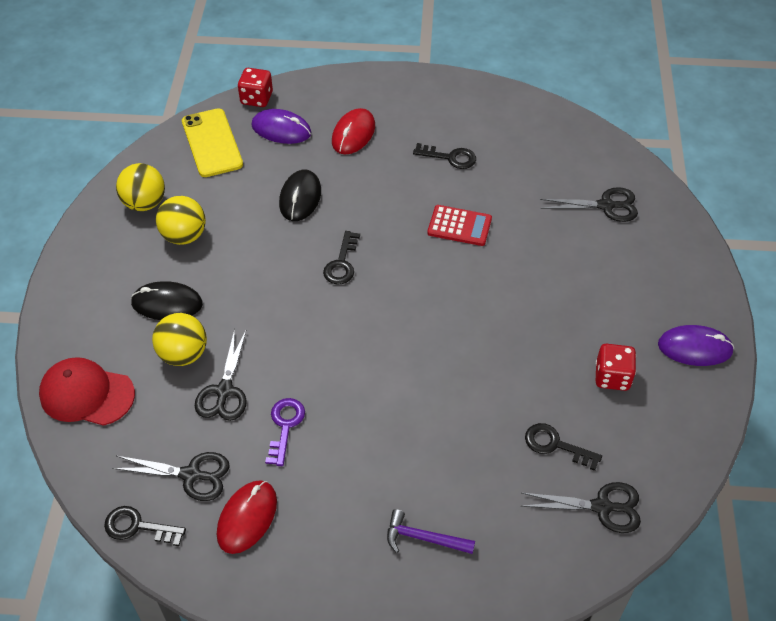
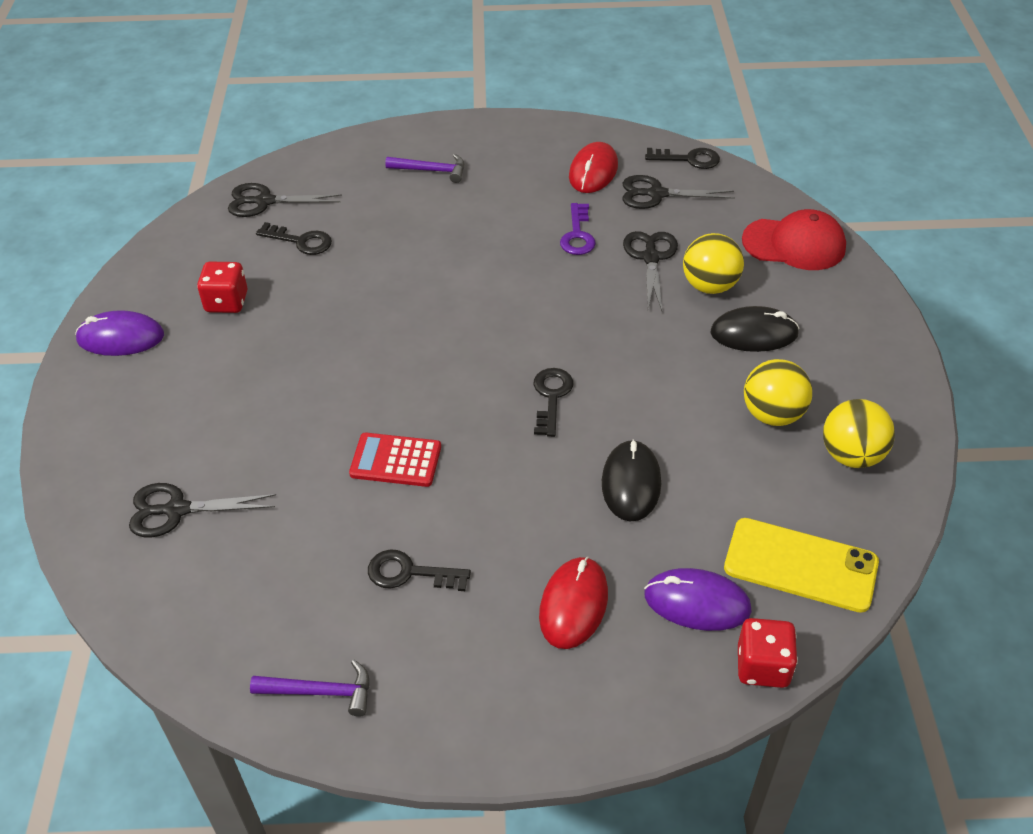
camera: 175 degrees right, 5 degrees down
yellow phone [182,108,243,177] -> yellow phone turned 45 degrees counterclockwise [724,518,879,613]
none -> purple hammer [250,660,369,717]

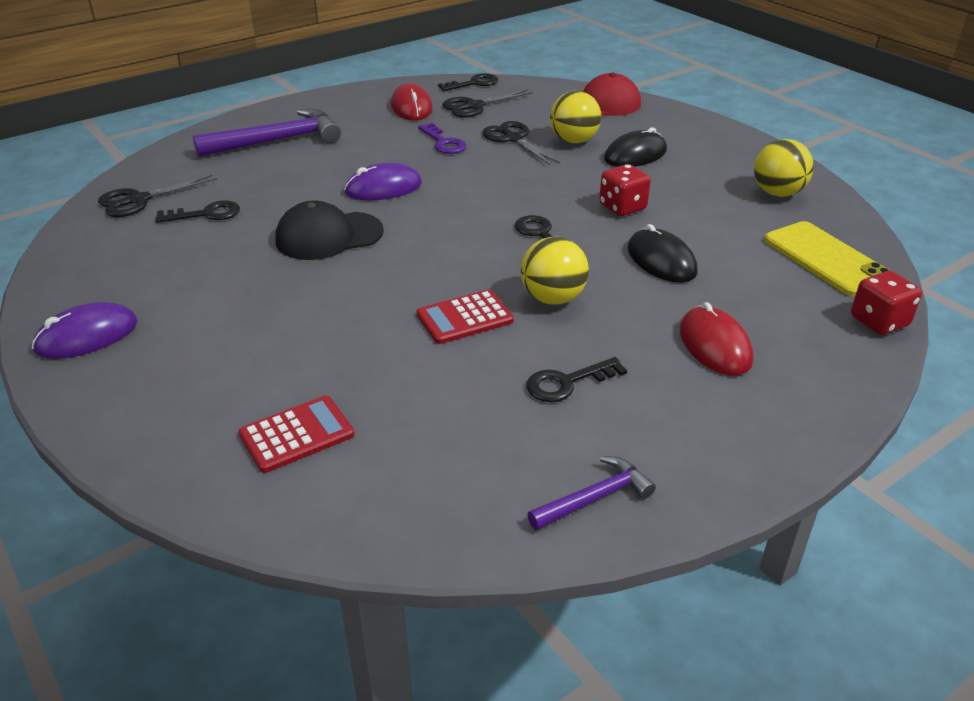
camera: 35 degrees left, 10 degrees down
black scissors [129,483,276,538] -> red calculator [239,396,355,473]
red dice [197,262,248,313] -> red dice moved to [599,164,651,216]
purple hammer [385,154,464,183] -> purple hammer [193,109,341,157], size x1.83
purple mouse [644,568,752,631] -> purple mouse moved to [344,163,422,201]
yellow phone [724,518,879,613] -> yellow phone turned 75 degrees clockwise [764,221,891,296]
yellow ball [744,359,812,426] -> yellow ball moved to [521,237,589,305]
none -> black cap [275,201,384,260]

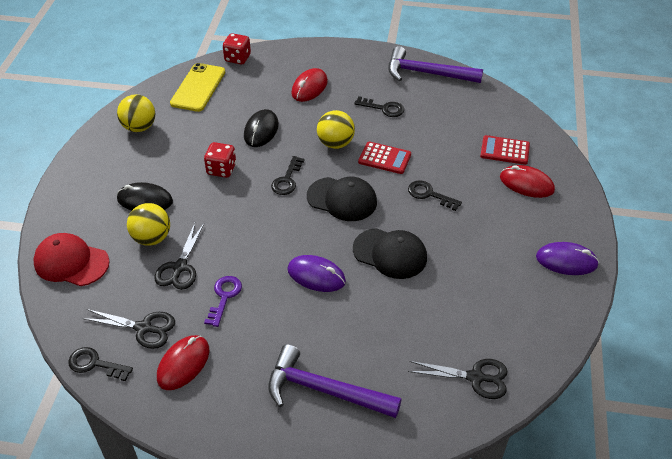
camera: 135 degrees left, 10 degrees up
black key [155,200,240,223] -> black key moved to [408,180,462,211]
purple hammer [527,456,656,530] -> purple hammer [388,46,483,83], size x1.83
none -> black cap [307,177,377,221]
none -> red mouse [500,165,555,198]

